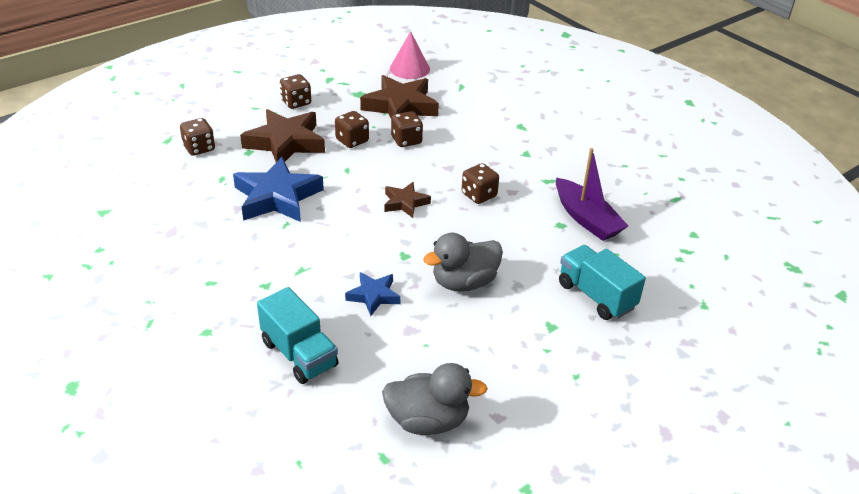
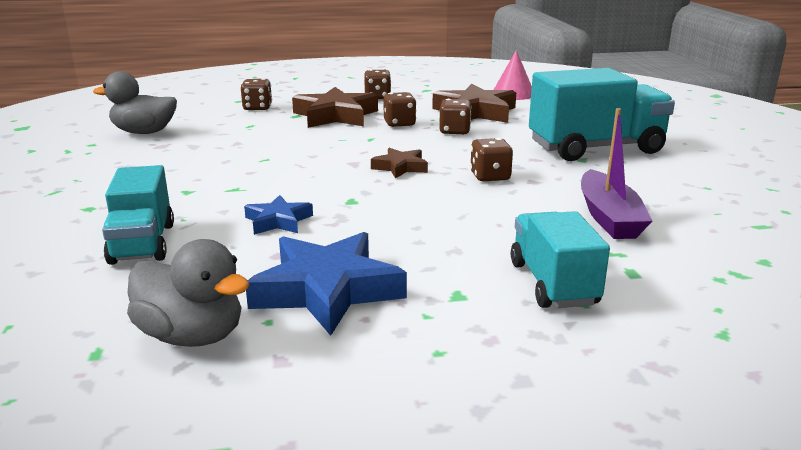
camera: 30 degrees right, 15 degrees down
blue star [233,157,324,222] -> blue star moved to [246,232,407,336]
grey duck [423,233,503,291] -> grey duck moved to [93,71,177,134]
none -> turquoise truck [529,68,675,161]

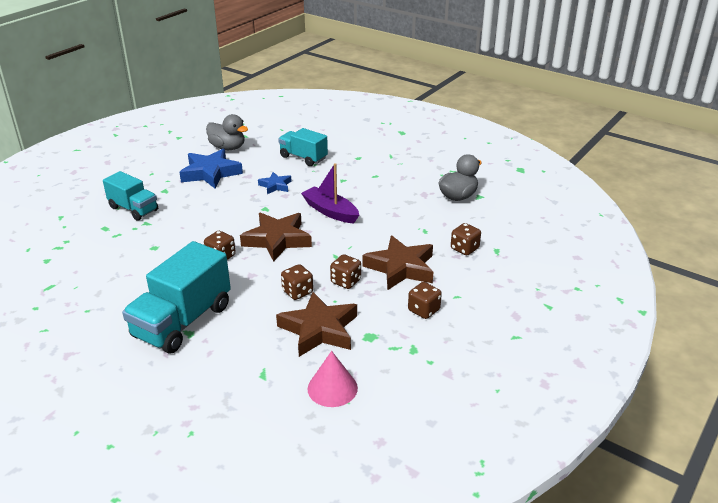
camera: 135 degrees right, 10 degrees up
grey duck [127,239,249,347] -> grey duck turned 135 degrees counterclockwise [206,114,248,150]
brown star [371,148,428,179] -> brown star [240,213,312,262], size x1.86
purple boat [581,108,652,239] -> purple boat moved to [301,163,359,223]

